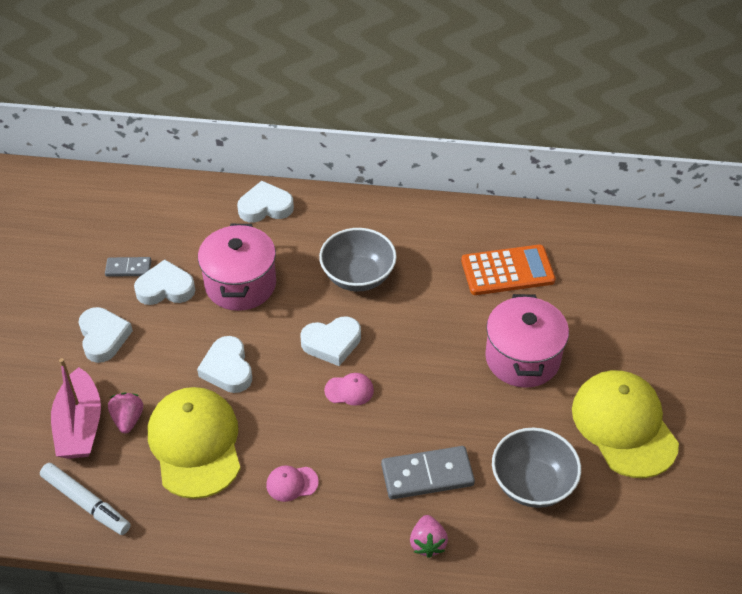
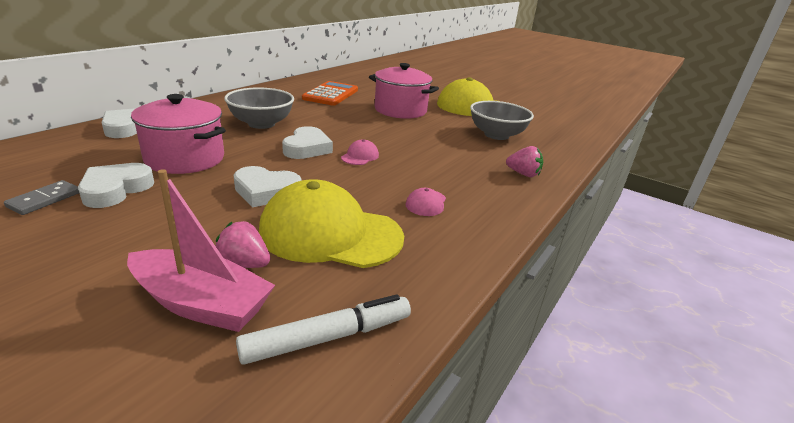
camera: 65 degrees left, 20 degrees down
white heart [79,307,133,363] -> none
grey domino [381,446,475,499] -> none

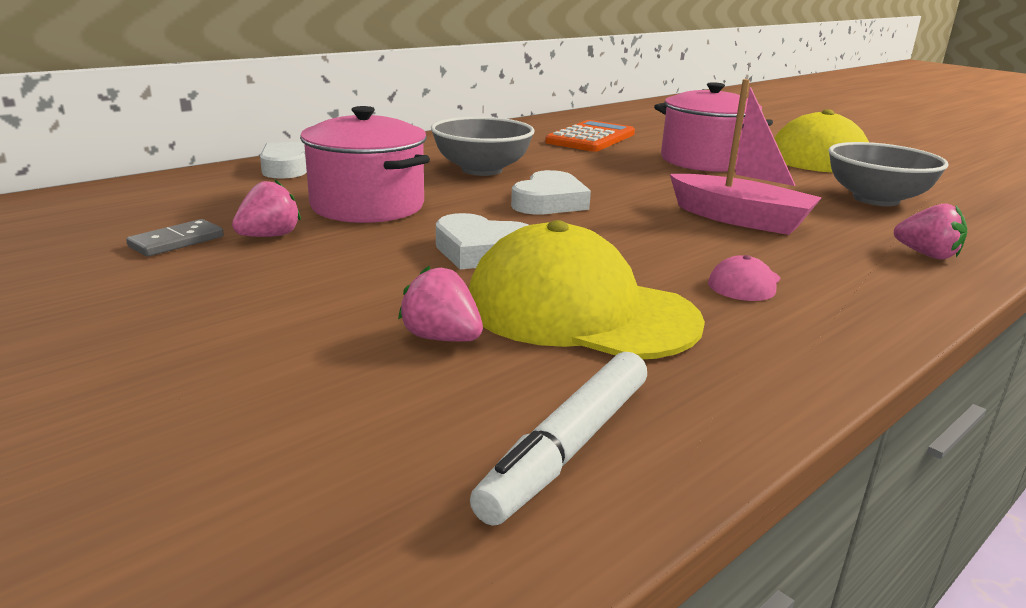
camera: 15 degrees right, 5 degrees down
white heart [78,163,154,208] -> pink strawberry [232,180,301,237]
pink boat [127,169,275,332] -> pink boat moved to [670,79,822,235]
white marker [236,294,411,365] -> white marker turned 135 degrees clockwise [470,352,647,526]
pink cap [341,139,379,165] -> none

